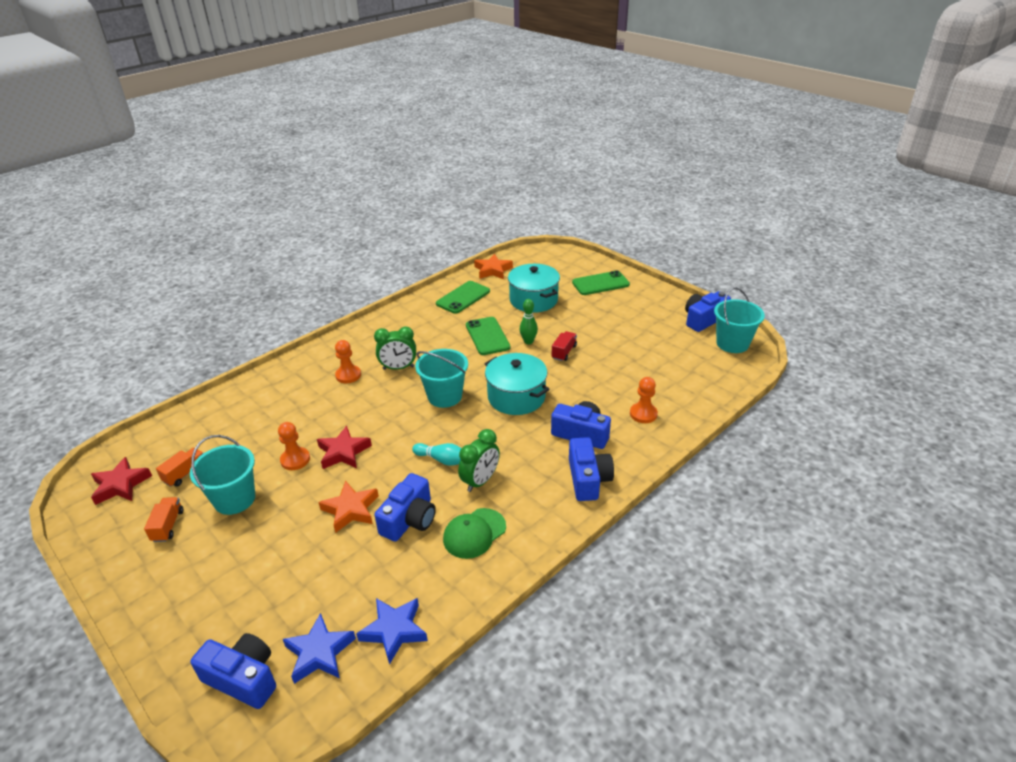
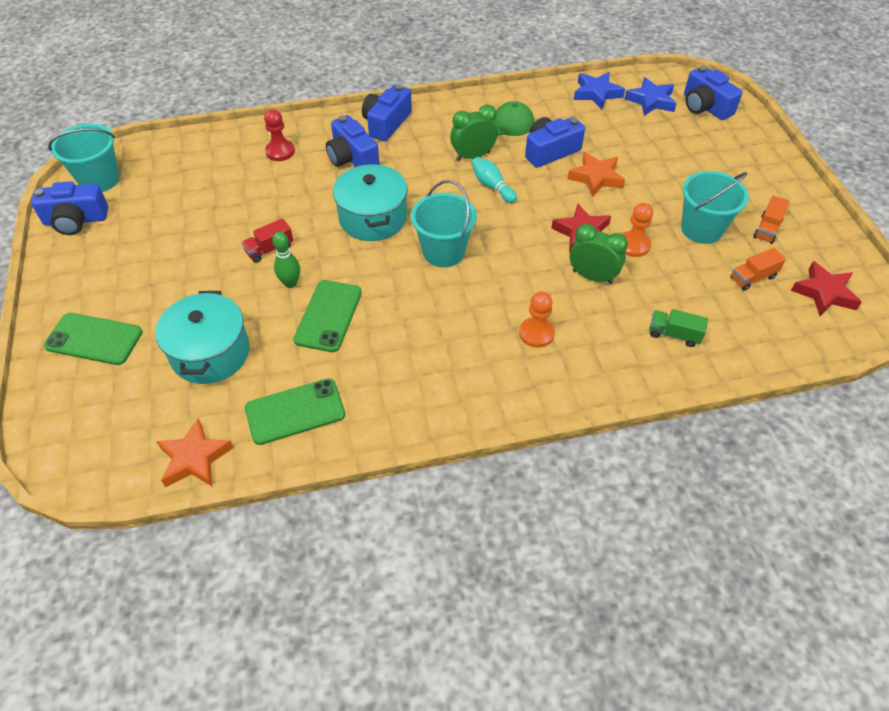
camera: 150 degrees left, 15 degrees up
green clock [374,326,416,370] -> green clock moved to [570,224,628,284]
orange pawn [630,377,658,423] -> red pawn [264,109,295,161]
none -> green truck [649,309,708,347]

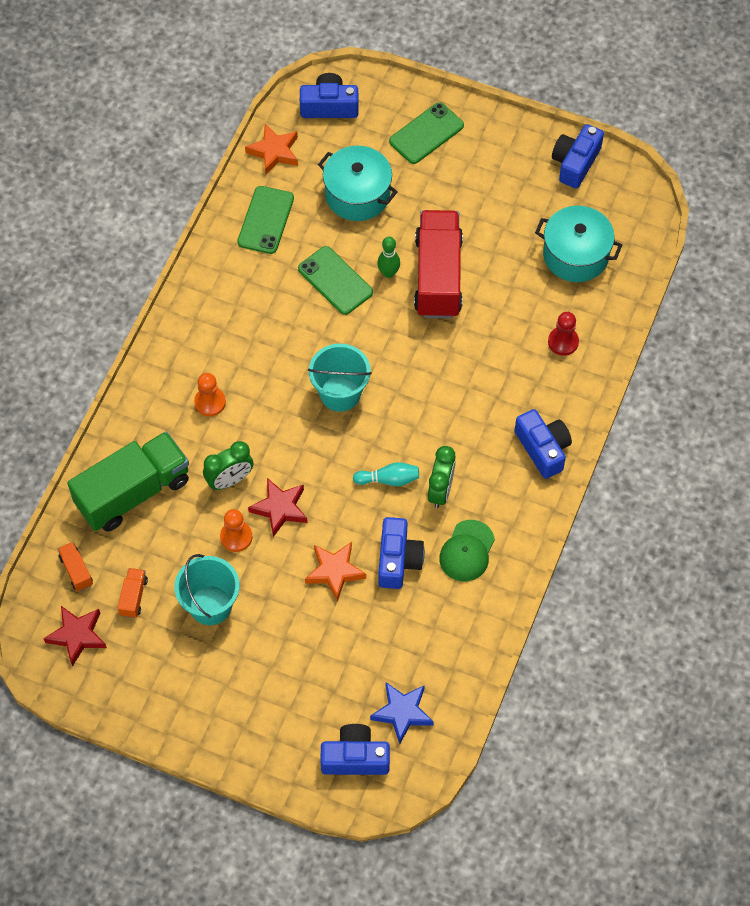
camera: 125 degrees right, 10 degrees up
turquoise bucket [48,124,120,192] -> none
red truck [242,218,293,263] -> red truck [414,210,463,319], size x2.44
blue camera [326,115,379,167] -> blue camera moved to [300,73,358,118]
turquoise pot [333,163,408,241] -> turquoise pot moved to [535,206,622,282]
blue star [574,72,625,109] -> none
green truck [649,309,708,347] -> green truck [67,431,189,532], size x2.44
orange truck [753,196,790,244] -> orange truck moved to [58,542,93,591]

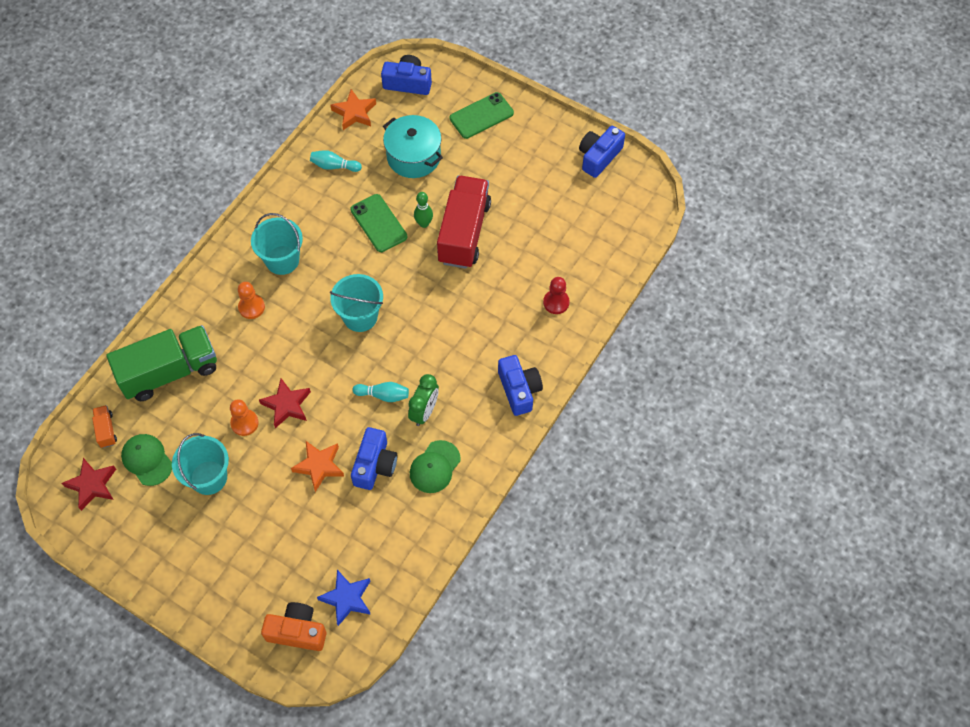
camera: 10 degrees right, 0 degrees up
orange truck [118,568,148,618] -> green cap [121,434,172,486]
green clock [203,441,253,490] -> none
green phone [238,186,294,254] -> turquoise bowling pin [310,150,362,172]
blue camera [321,724,390,775] -> orange camera [261,602,326,651]
turquoise pot [535,206,622,282] -> none
none -> turquoise bucket [251,213,303,275]

